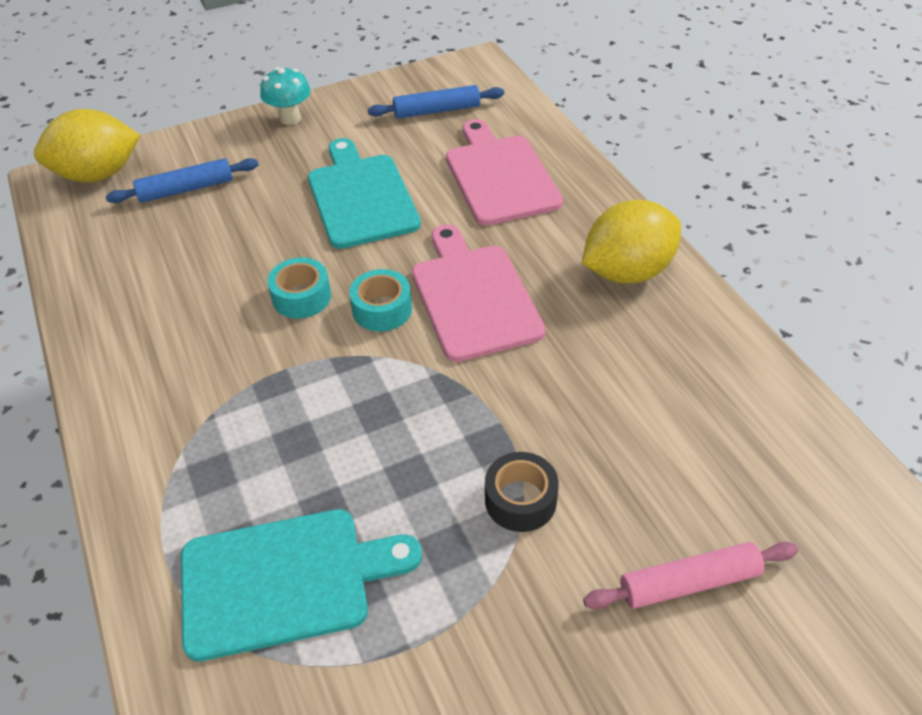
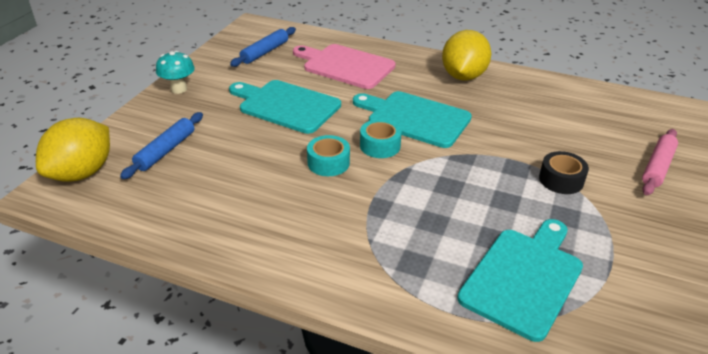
camera: 45 degrees left, 10 degrees down
pink cutting board [412,224,546,362] -> turquoise cutting board [353,91,472,148]

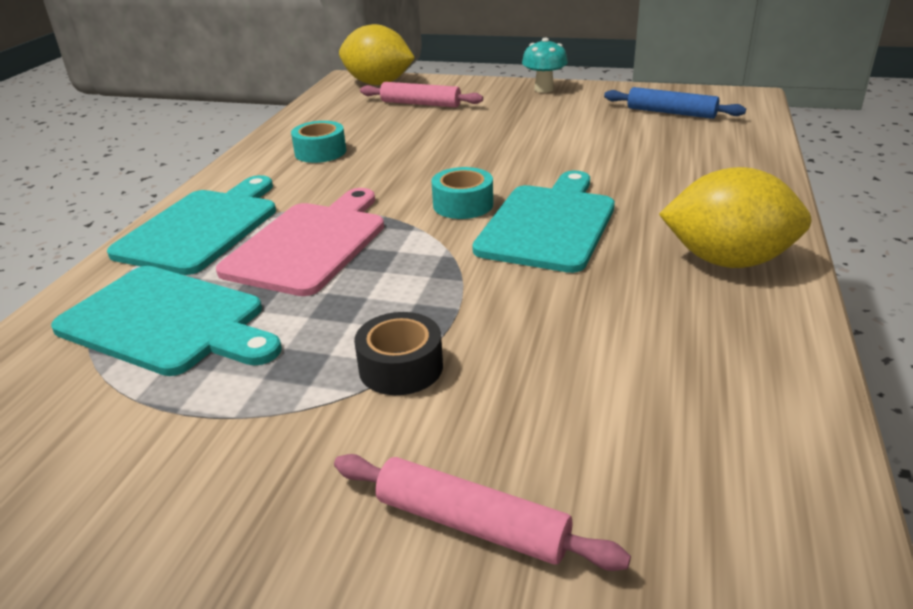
camera: 85 degrees right, 5 degrees down
blue rolling pin [120,112,203,179] -> pink rolling pin [360,82,483,107]
turquoise cutting board [229,80,341,134] -> turquoise cutting board moved to [107,175,276,275]
pink cutting board [293,44,396,89] -> pink cutting board moved to [216,188,384,296]
turquoise tape [307,135,350,176] -> turquoise tape moved to [291,121,346,163]

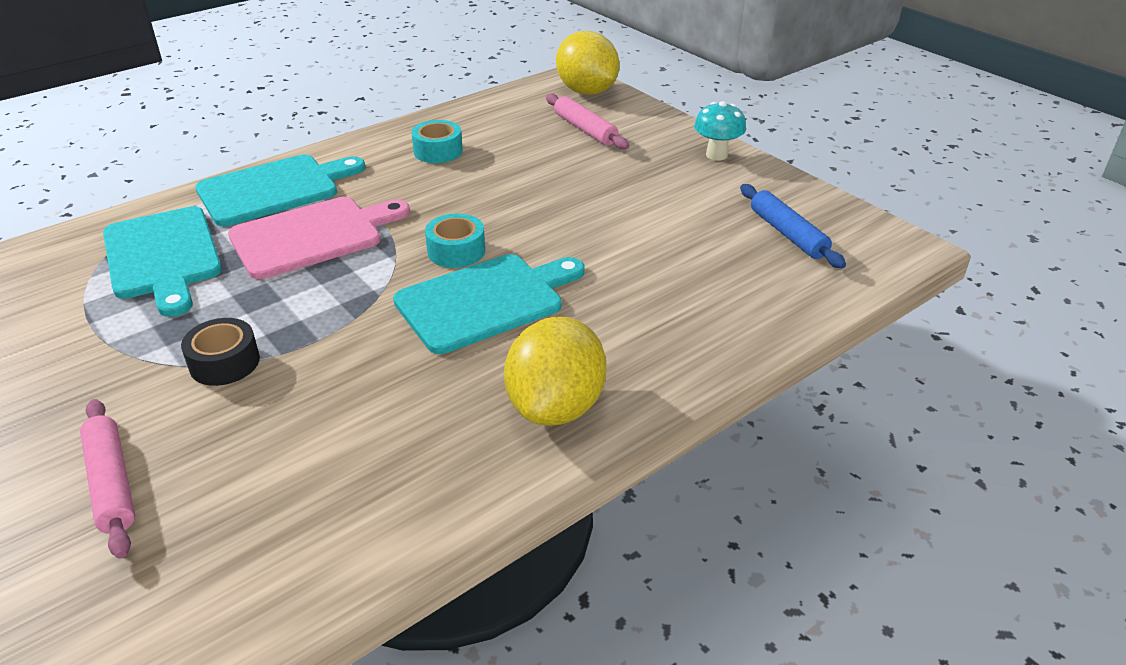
camera: 35 degrees right, 5 degrees up
yellow lemon [659,167,811,268] -> yellow lemon turned 60 degrees clockwise [504,317,606,426]

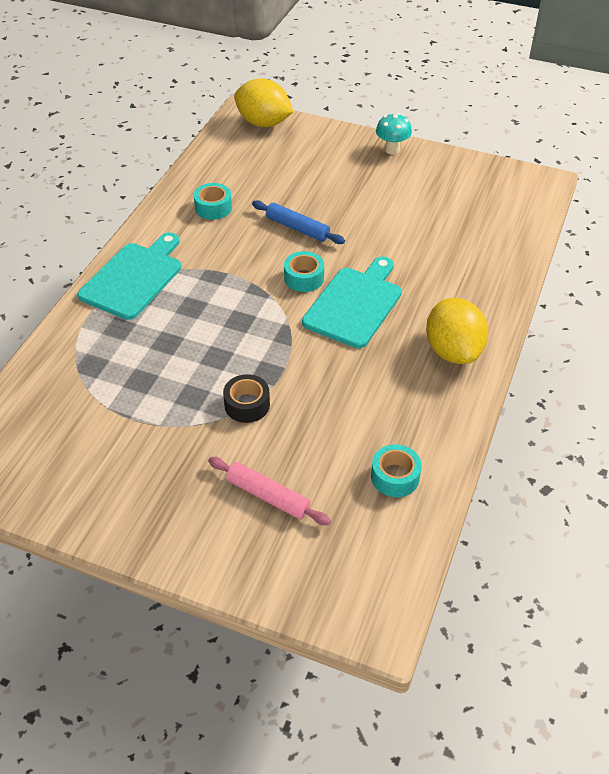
camera: 30 degrees left, 10 degrees up
turquoise cutting board [103,206,222,317] -> none
pink cutting board [228,197,410,279] -> none
pink rolling pin [546,93,629,150] -> none
blue rolling pin [740,184,846,268] -> blue rolling pin moved to [252,200,345,244]
none -> turquoise tape [371,444,422,497]

